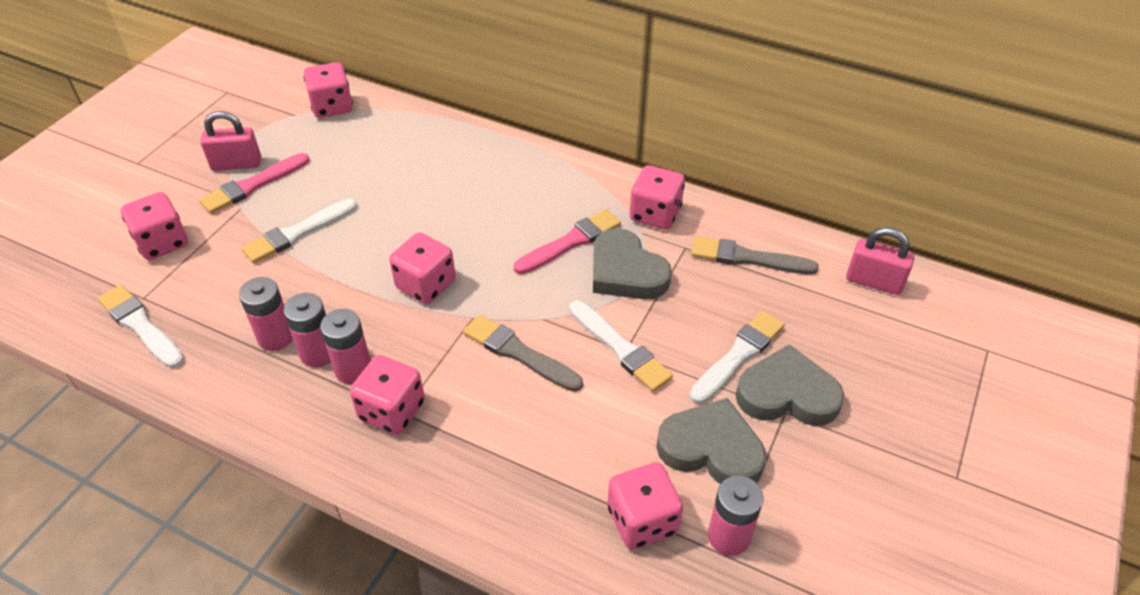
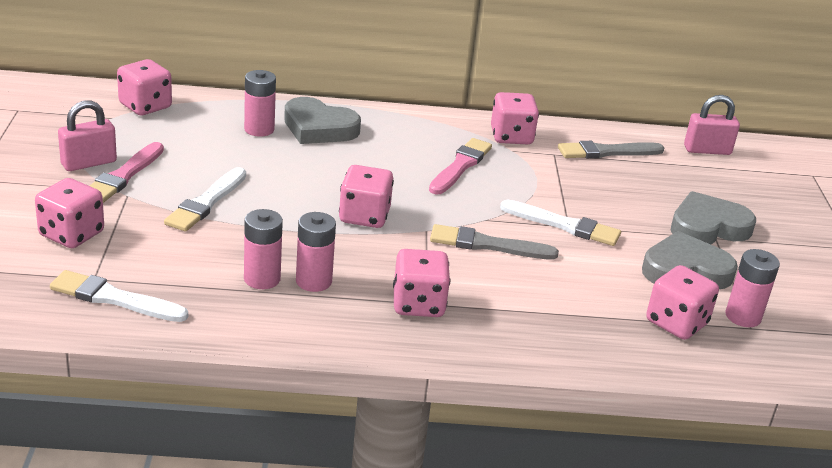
camera: 30 degrees left, 15 degrees down
pink battery [320,309,371,384] -> pink battery moved to [244,70,276,137]
grey heart [593,228,672,299] -> grey heart moved to [284,97,361,144]
white brush [689,311,785,404] -> none

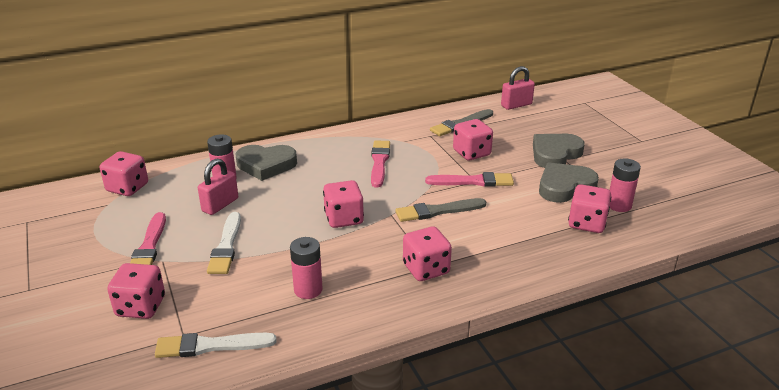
camera: 20 degrees left, 0 degrees up
pink padlock [58,100,117,171] -> pink padlock moved to [198,159,238,215]
pink battery [296,212,336,292] -> none
pink dice [491,92,539,144] -> pink dice moved to [453,119,493,160]
white brush [500,200,621,246] -> pink brush [425,172,514,187]

